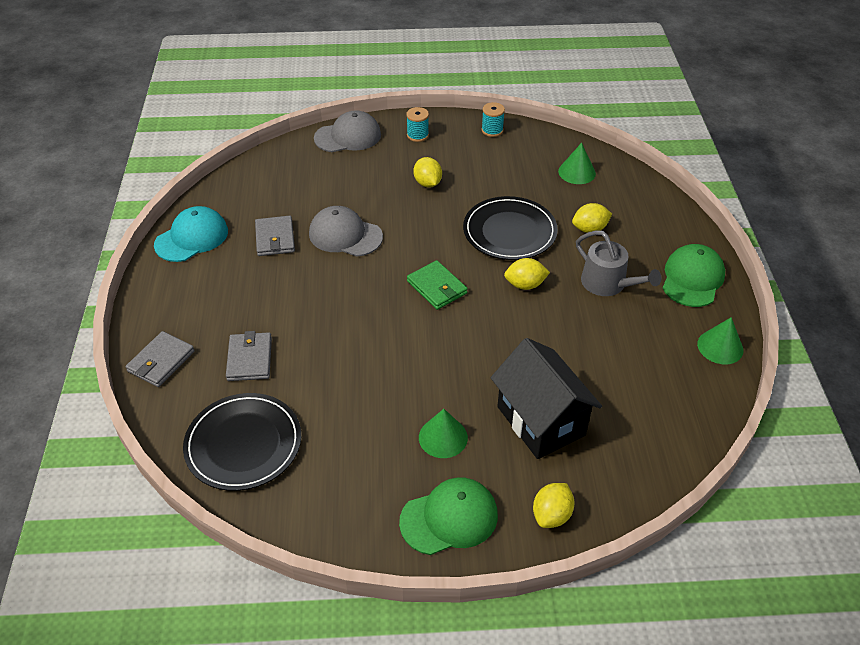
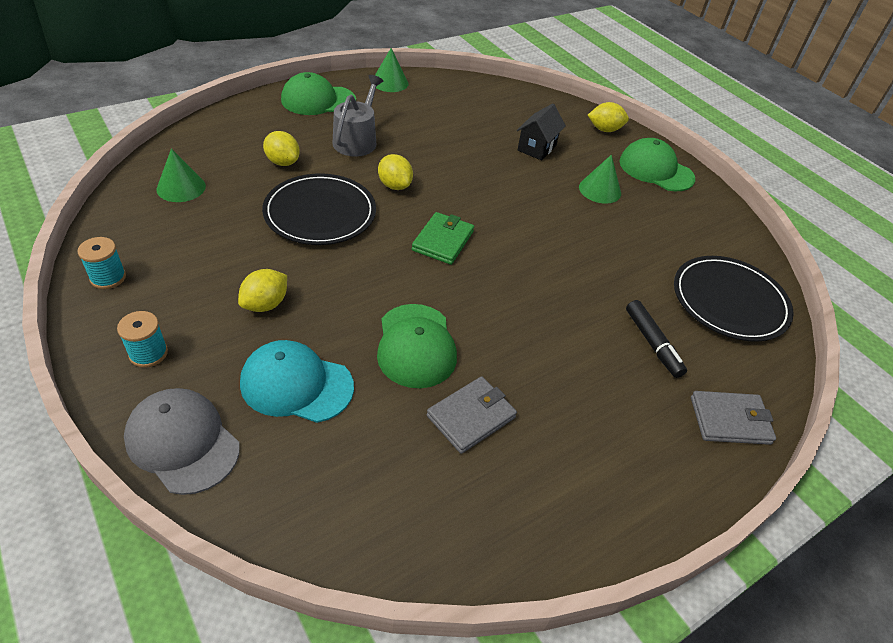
camera: 125 degrees left, 0 degrees up
turquoise cap [154,206,228,262] -> turquoise cap moved to [240,340,354,423]
grey wallet [226,331,272,381] -> black marker [626,300,687,378]
grey cap [309,206,383,257] -> green cap [377,304,457,388]
black house [491,338,602,459] -> black house [517,103,566,160], size x0.57

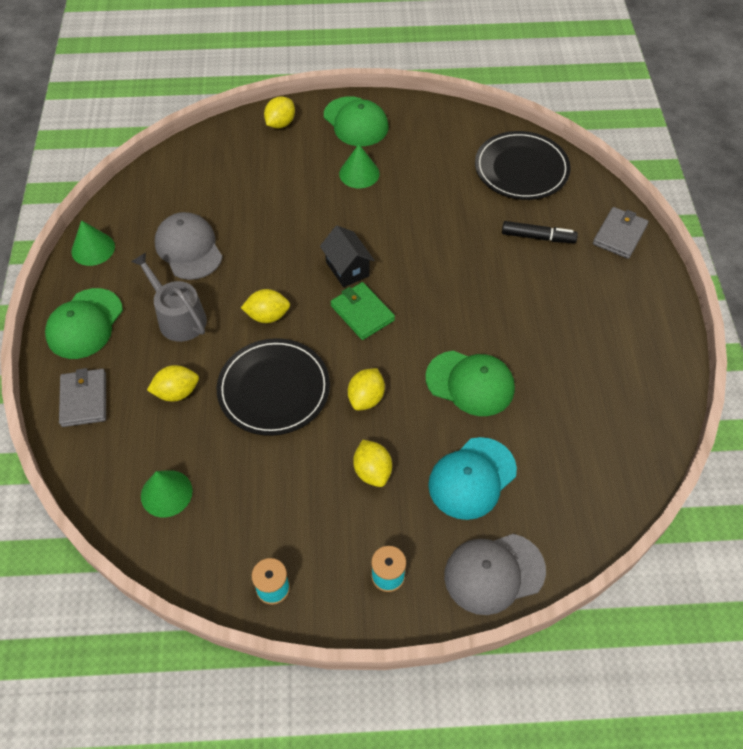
camera: 55 degrees left, 10 degrees up
grey wallet [427,376,517,454] -> grey wallet moved to [59,368,106,427]
black house [517,103,566,160] -> black house moved to [320,226,374,287]
green cap [619,138,695,192] -> green cap turned 105 degrees counterclockwise [324,96,388,146]
none -> grey cap [155,212,223,280]
none -> yellow lemon [348,368,385,410]

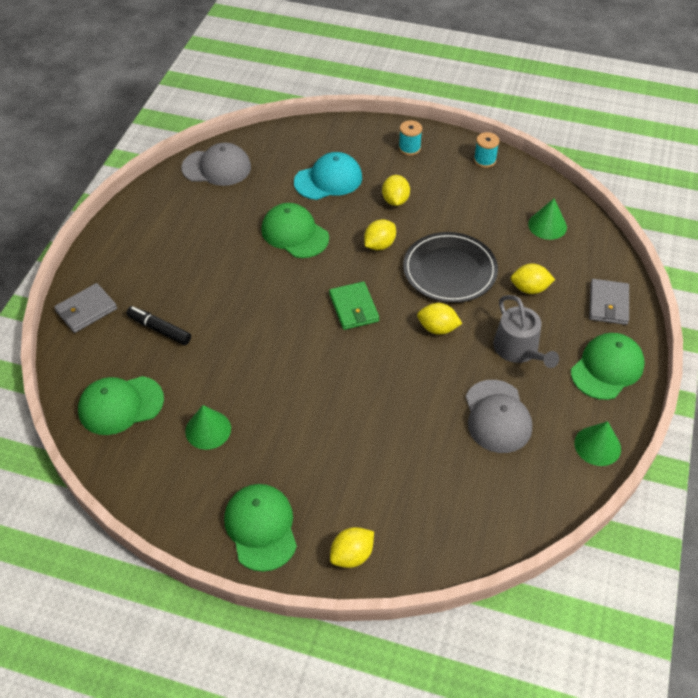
camera: 160 degrees left, 5 degrees down
black house [320,226,374,287] -> none
green cone [339,144,380,188] -> green cone moved to [185,405,231,450]
grey cap [444,534,546,615] -> grey cap moved to [182,143,251,186]
black plate [475,131,571,200] -> green cap [78,376,164,435]

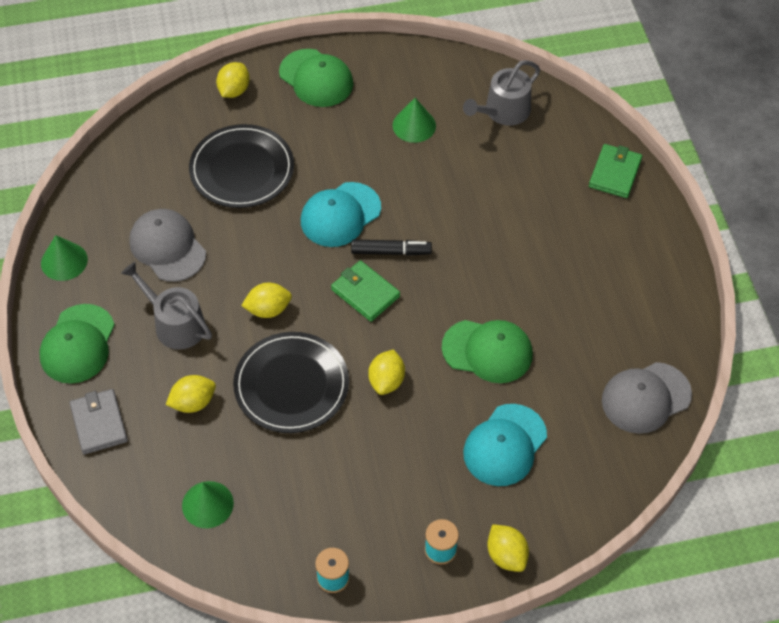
camera: 150 degrees right, 5 degrees up
grey wallet [54,283,117,333] -> green wallet [589,144,642,198]
green cap [78,376,164,435] -> grey watering can [463,60,540,126]
black marker [126,306,191,345] -> black marker moved to [351,240,432,256]
yellow lemon [382,175,410,206] -> yellow lemon moved to [487,524,529,572]
none -> black plate [189,124,294,208]
none -> turquoise cap [301,182,381,247]

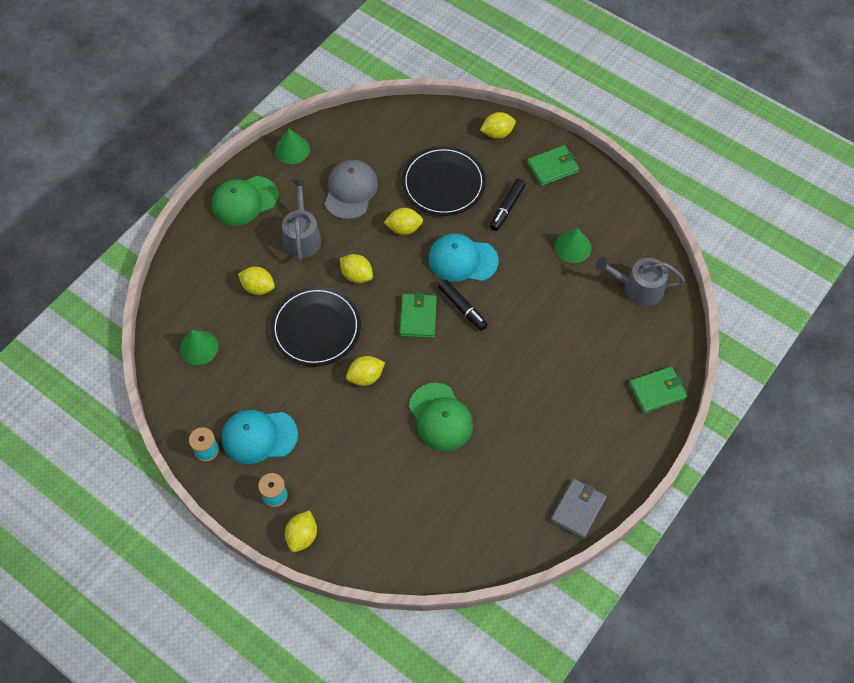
camera: 50 degrees right, 5 degrees up
grey wallet [69,389,128,455] -> grey wallet moved to [551,479,607,539]
green cap [279,49,353,107] -> green wallet [527,145,579,186]
turquoise cap [463,404,547,486] -> turquoise cap moved to [222,410,298,464]
grey cap [602,362,692,434] -> none
none -> yellow lemon [384,208,423,235]
none -> black marker [490,179,526,231]

